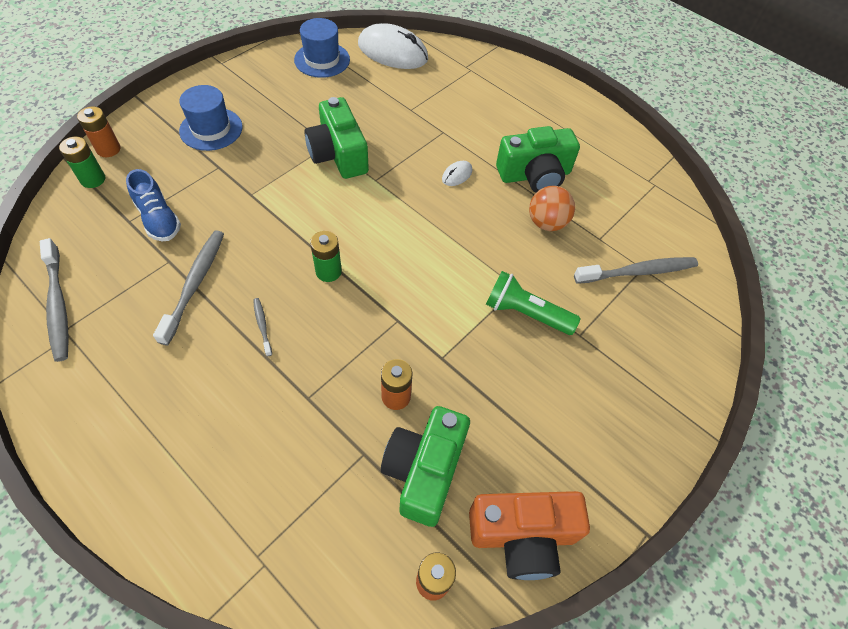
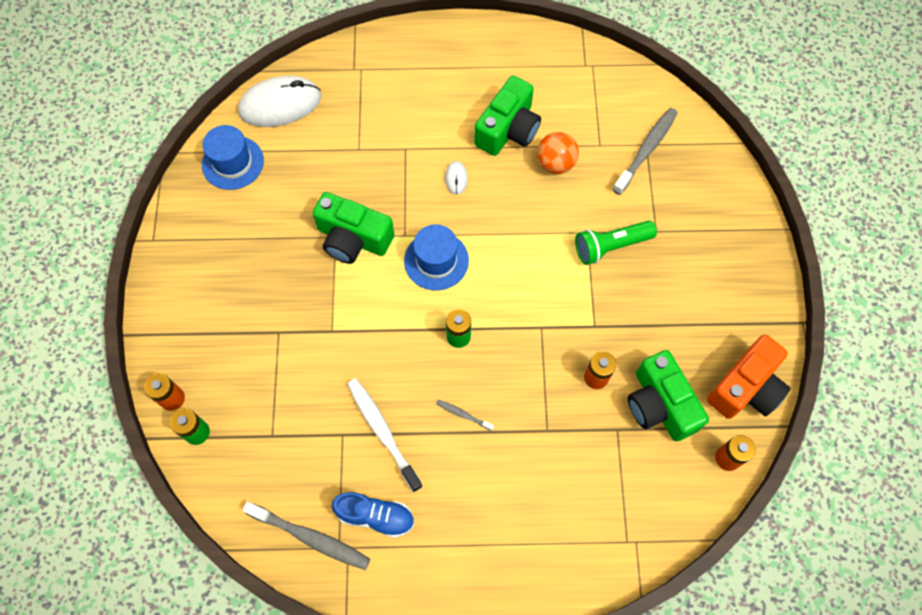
camera: 40 degrees left, 10 degrees up
blue shoe [126,169,181,241] -> blue shoe moved to [332,492,414,538]
grey toothbrush [153,230,224,345] -> white toothbrush [347,378,423,492]
blue hat [179,85,243,151] -> blue hat moved to [404,225,469,290]

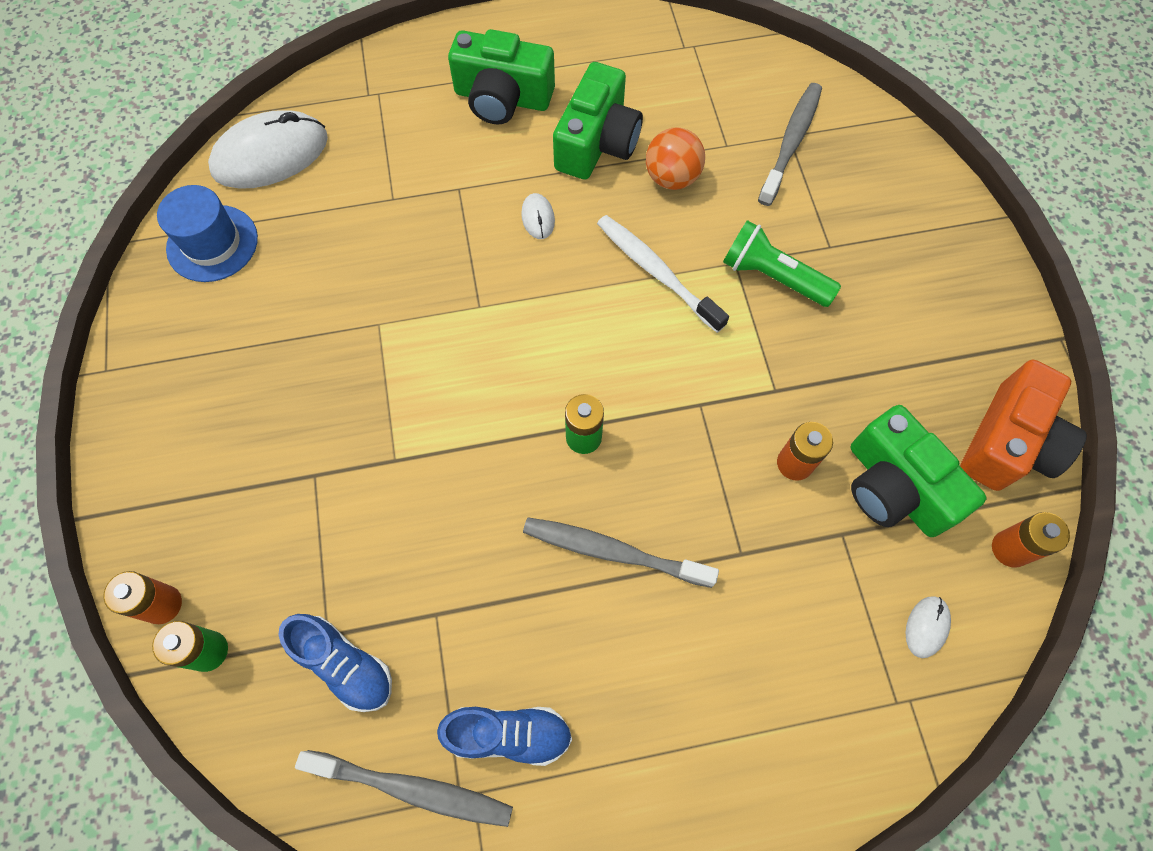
camera: 10 degrees left, 0 degrees up
green camera [312,192,394,264] -> green camera moved to [448,29,555,125]
white toothbrush [347,378,423,492] -> white toothbrush moved to [597,215,729,333]
blue hat [404,225,469,290] -> none
grey toothbrush [436,400,494,431] -> grey toothbrush [523,517,719,588], size x2.08
green flashlight [575,221,657,265] -> green flashlight turned 60 degrees clockwise [723,220,841,307]
none -> blue shoe [279,614,392,712]
none -> white mouse [906,596,951,658]

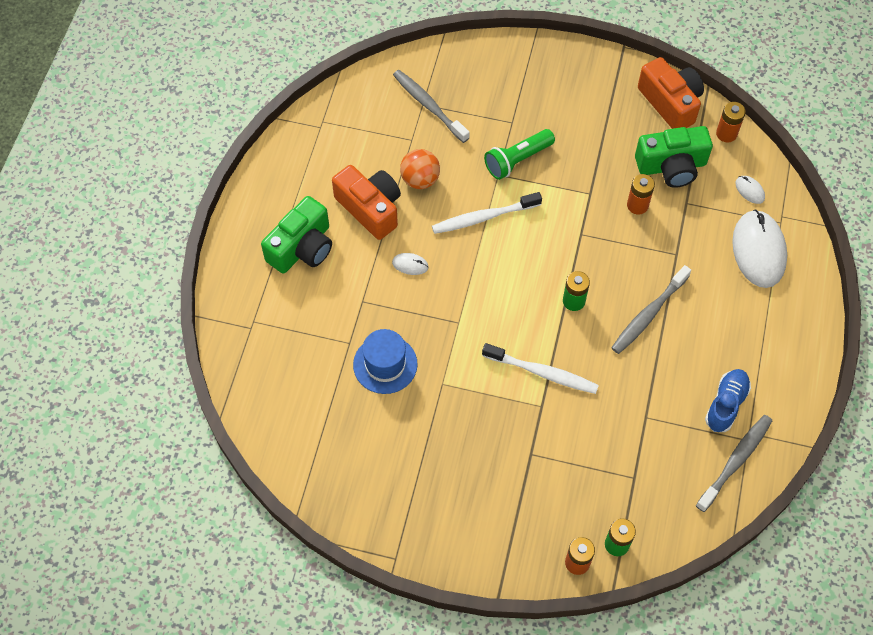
camera: 65 degrees left, 5 degrees down
blue hat [157,185,258,282] -> blue hat moved to [353,329,418,394]
white mouse [208,110,328,189] -> white mouse moved to [732,209,787,288]
blue shoe [279,614,392,712] -> none
green camera [553,62,643,180] -> orange camera [332,165,401,240]
none -> white toothbrush [482,343,599,394]

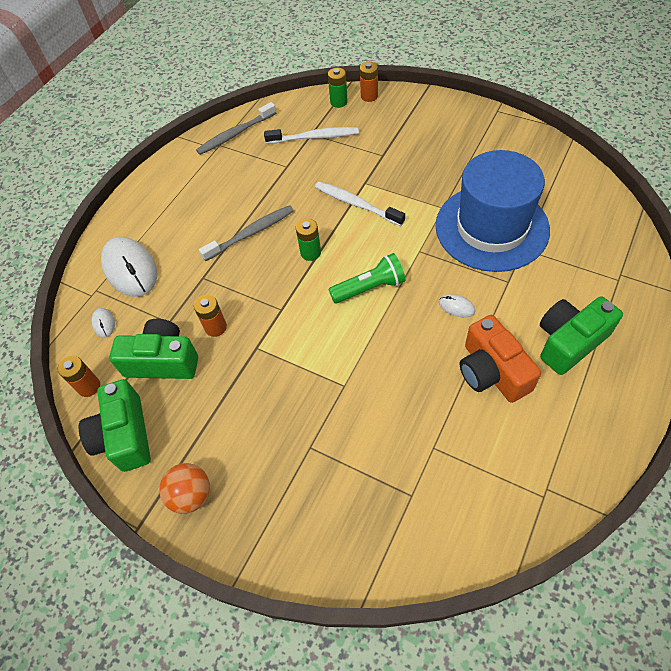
camera: 160 degrees left, 5 degrees down
blue hat [353,329,418,394] -> blue hat [436,150,550,272], size x1.94
grey toothbrush [393,70,470,143] -> none
orange ball [400,149,440,189] -> orange ball moved to [159,463,210,514]
white toothbrush [432,192,542,234] -> white toothbrush moved to [264,127,359,144]
green flashlight [484,129,555,180] -> green flashlight moved to [328,253,405,303]
orange camera [638,57,704,129] -> green camera [79,379,151,472]
blue shoe [705,369,751,432] -> none
white mouse [732,209,787,288] -> white mouse turned 45 degrees counterclockwise [101,237,157,297]

